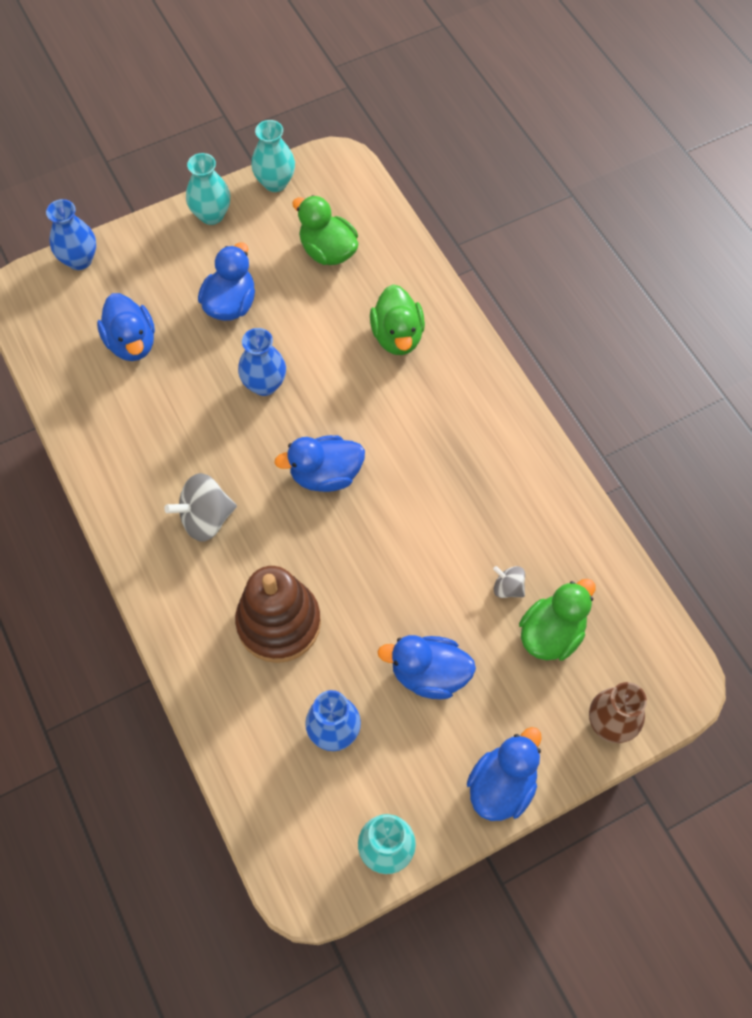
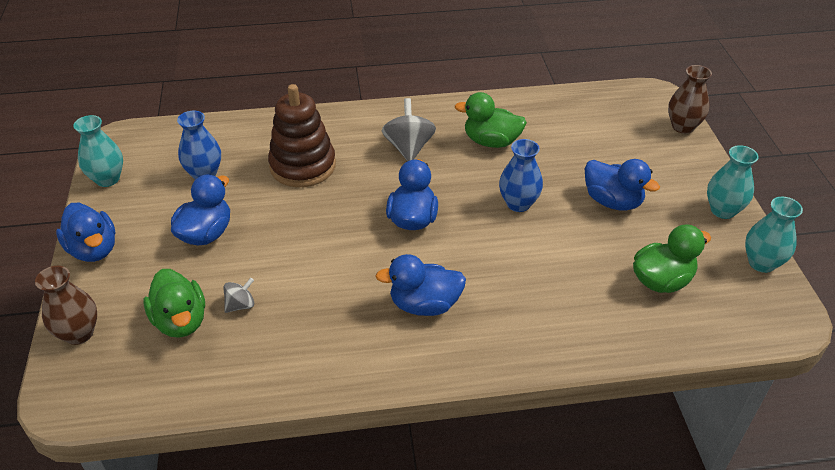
camera: 110 degrees right, 20 degrees down
blue vase [46,199,96,270] -> brown vase [668,65,712,134]
blue duck [97,293,155,361] -> blue duck moved to [375,254,466,316]
green duck [370,284,425,355] -> green duck moved to [455,92,527,148]

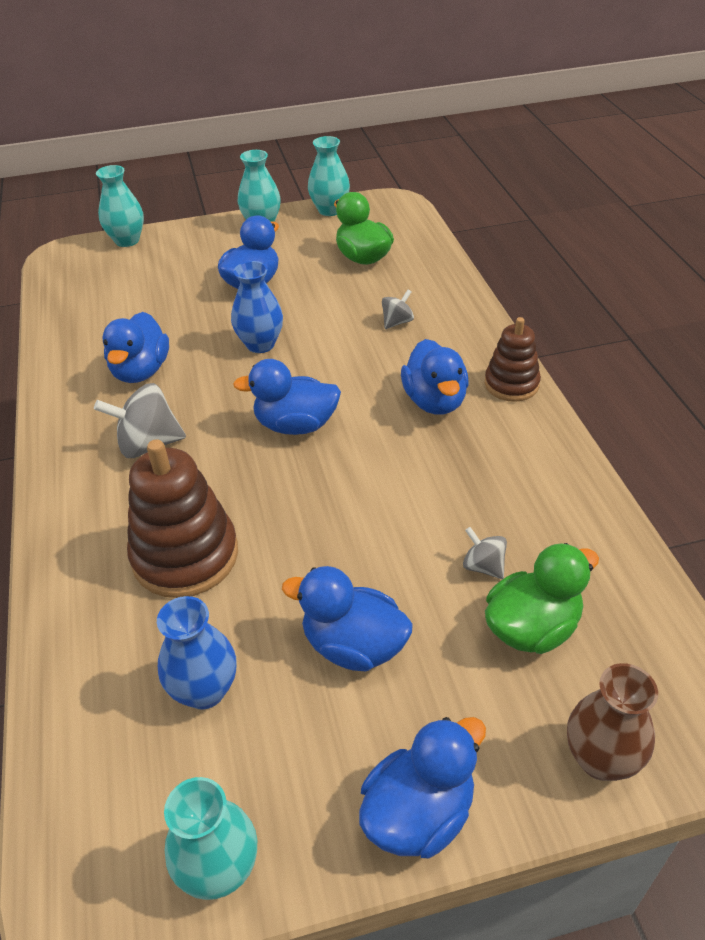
camera: 95 degrees left, 0 degrees up
green duck [455,92,527,148] -> blue duck [102,312,169,383]
brown vase [668,65,712,134] -> turquoise vase [96,165,144,247]
none -> grey spinning top [382,290,414,329]
none -> brown stacking toy [485,317,541,402]

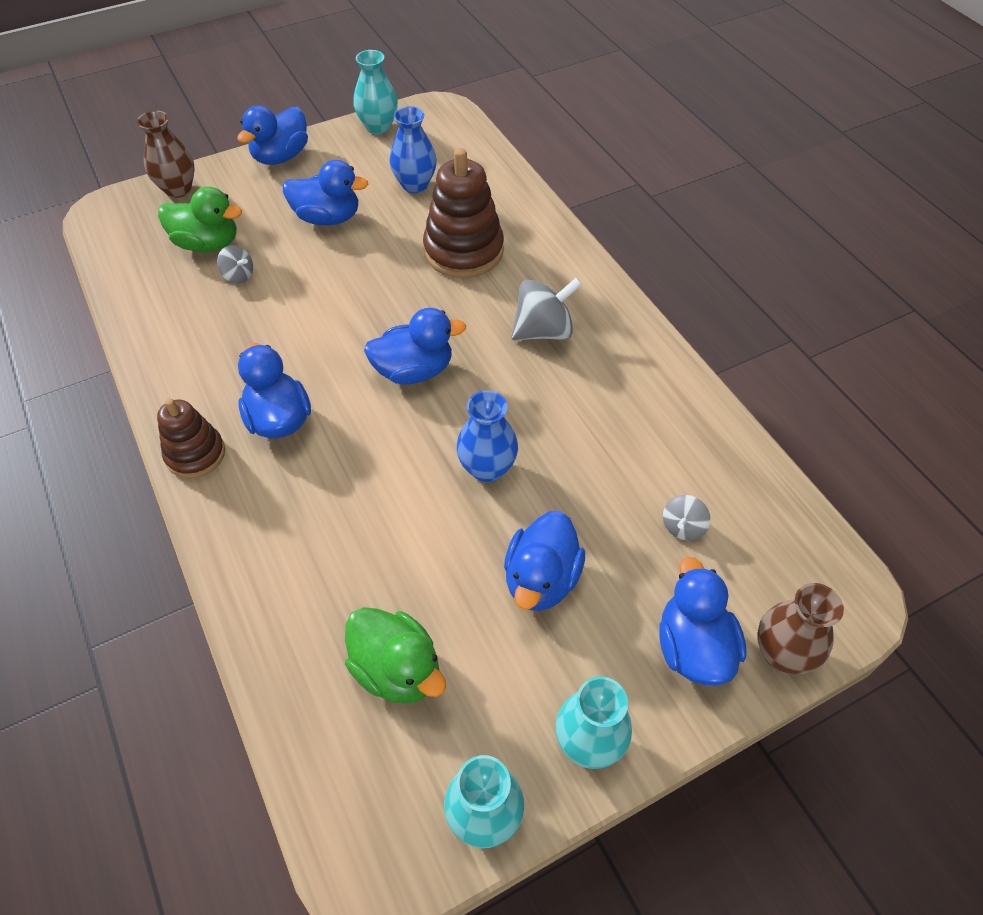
camera: 165 degrees right, 10 degrees up
turquoise vase [96,165,144,247] -> brown vase [757,583,844,674]
blue duck [102,312,169,383] -> blue duck moved to [659,557,746,686]
grey spinning top [382,290,414,329] -> grey spinning top moved to [663,495,711,541]
green duck [485,543,599,654] -> green duck turned 120 degrees counterclockwise [158,186,242,252]

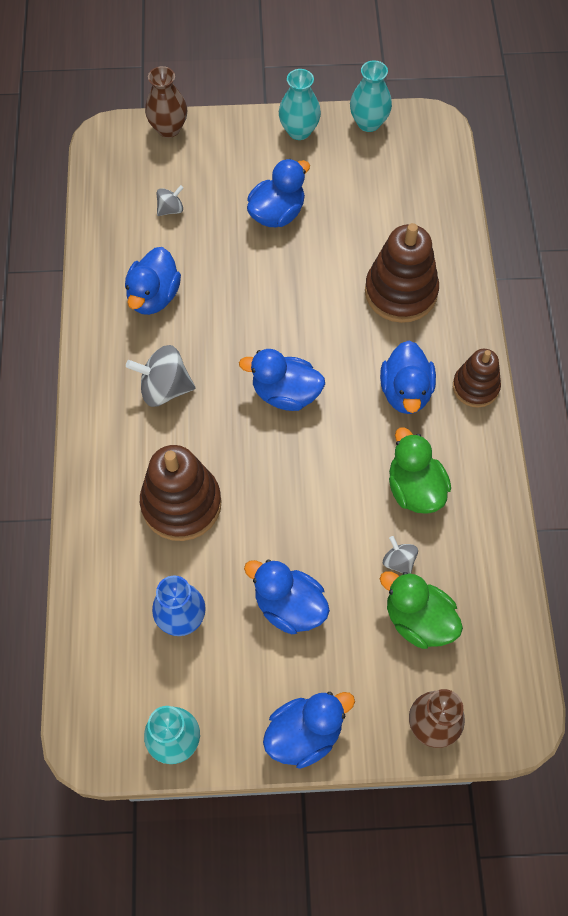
camera: 155 degrees left, 10 degrees up
green duck [345,607,446,704] -> green duck moved to [389,427,451,514]
blue vase [456,391,518,483] -> none
blue duck [659,557,746,686] -> blue duck moved to [125,247,181,315]
none -> brown stacking toy [365,223,439,323]

